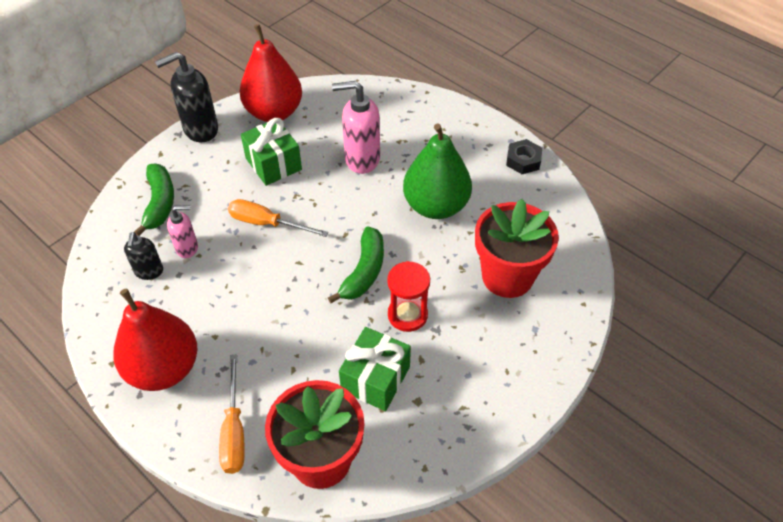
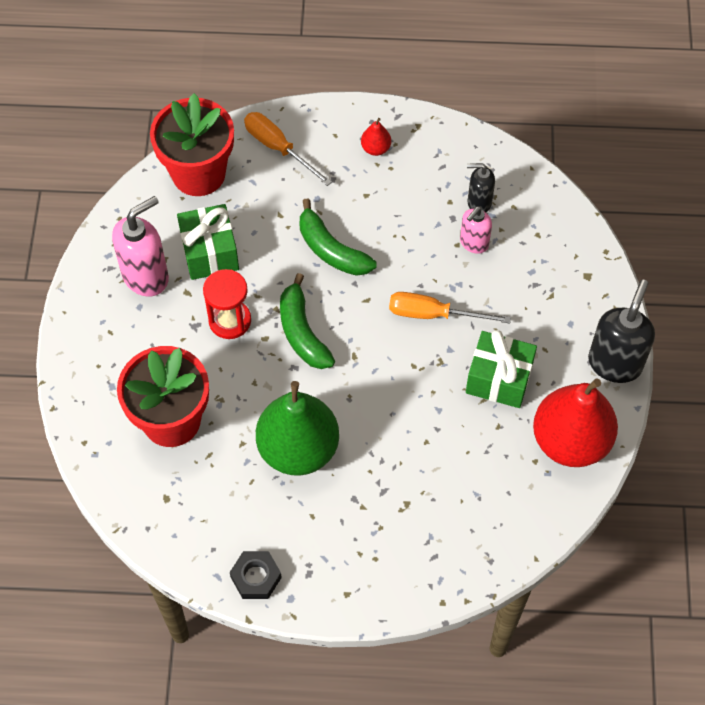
camera: 140 degrees right, 10 degrees up
red pear [113,288,198,391] -> red pear [361,118,391,156], size x0.41
black soap dispenser [124,232,163,280] -> black soap dispenser turned 45 degrees counterclockwise [467,163,495,212]
green banana [134,164,174,236] -> green banana moved to [300,198,377,276]
orange screwdriver [228,199,329,237] -> orange screwdriver turned 150 degrees counterclockwise [389,292,511,323]
pink soap dispenser [332,81,380,174] -> pink soap dispenser moved to [112,196,169,297]

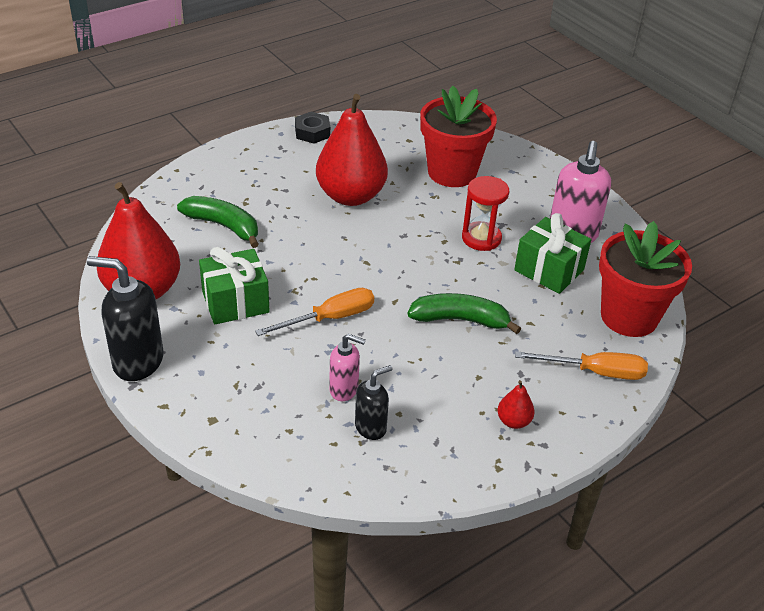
camera: 140 degrees right, 20 degrees down
green pear [256,381,339,476] -> red pear [316,94,388,206]
green banana [280,273,335,369] -> green banana moved to [177,196,259,248]
pink soap dispenser [460,206,492,254] -> pink soap dispenser turned 105 degrees clockwise [329,334,366,401]
black soap dispenser [588,280,655,383] -> black soap dispenser turned 120 degrees clockwise [87,256,164,381]

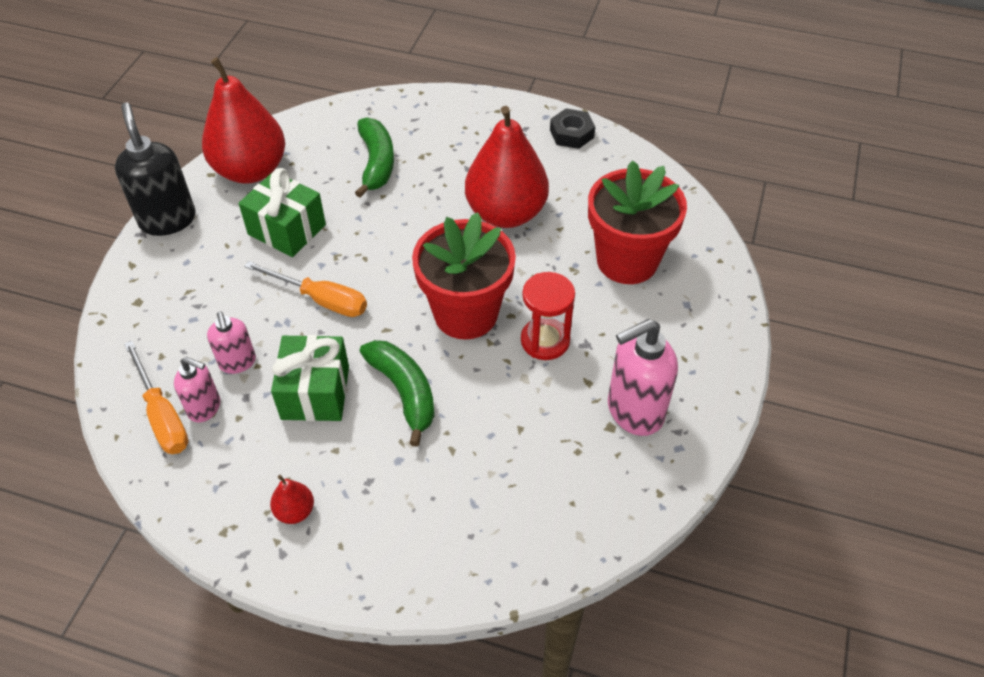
camera: 55 degrees right, 10 degrees up
black soap dispenser [355,365,393,440] -> pink soap dispenser [174,357,220,423]
green gift [514,213,591,294] -> green gift moved to [271,335,349,421]
orange screwdriver [515,351,648,380] -> orange screwdriver moved to [124,341,188,454]
red flower pot [599,221,692,337] -> red flower pot moved to [412,212,516,339]

